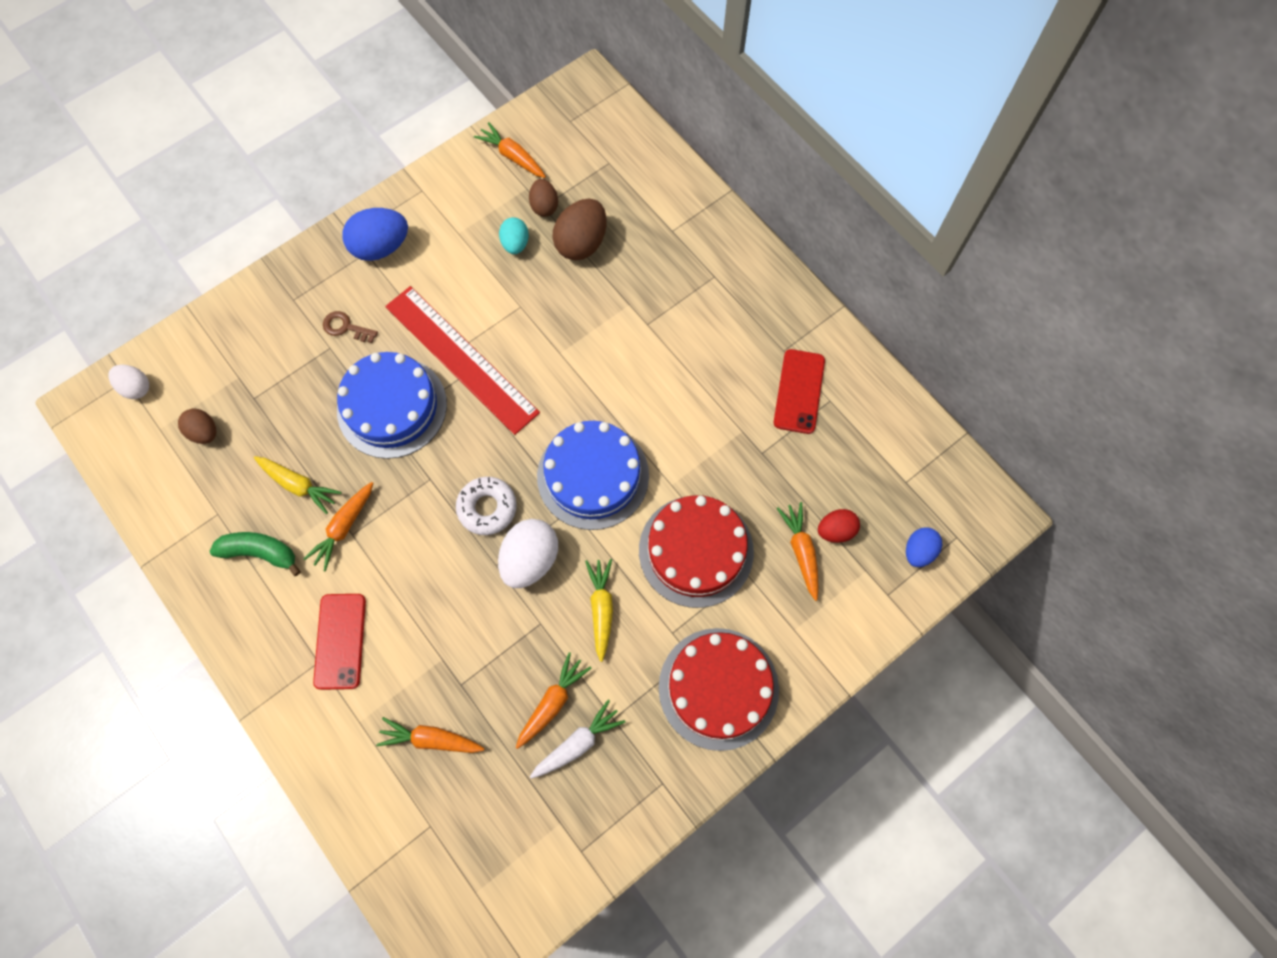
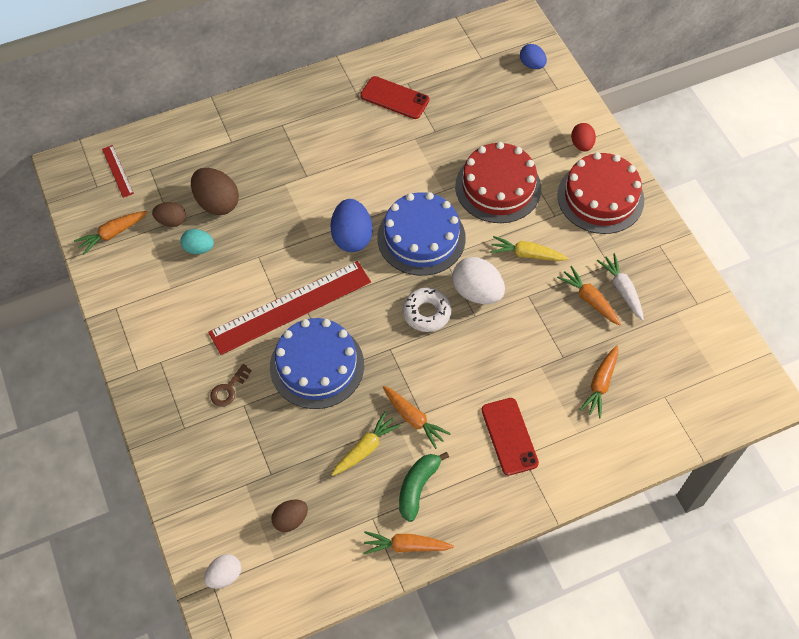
camera: 75 degrees left, 10 degrees down
red phone [313,594,366,690] -> red phone turned 60 degrees clockwise [481,398,539,476]
blue egg [342,208,408,261] -> blue egg moved to [330,199,373,252]
orange carrot [777,502,819,601] -> orange carrot moved to [363,531,454,555]
red egg [818,509,860,543] -> red egg moved to [571,123,596,152]
none -> red ruler [102,145,134,198]

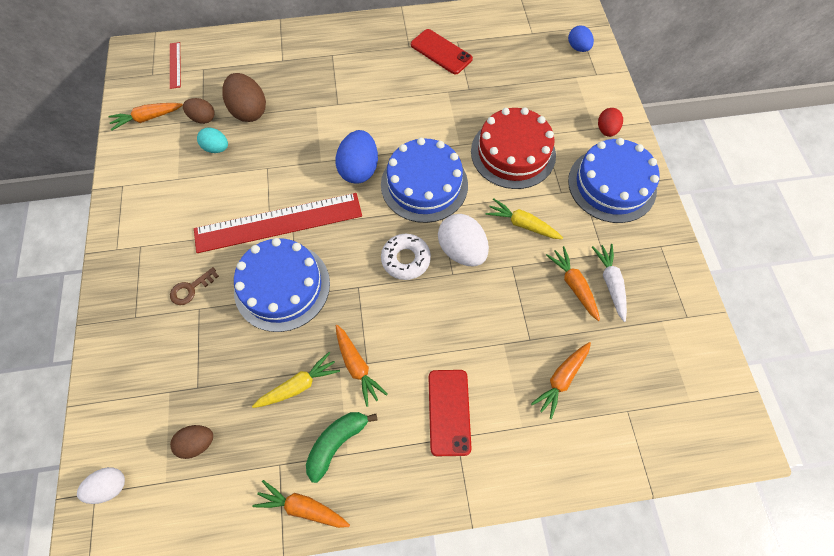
camera: 15 degrees right, 5 degrees up
red cake [557,152,644,234] -> blue cake [568,138,660,223]

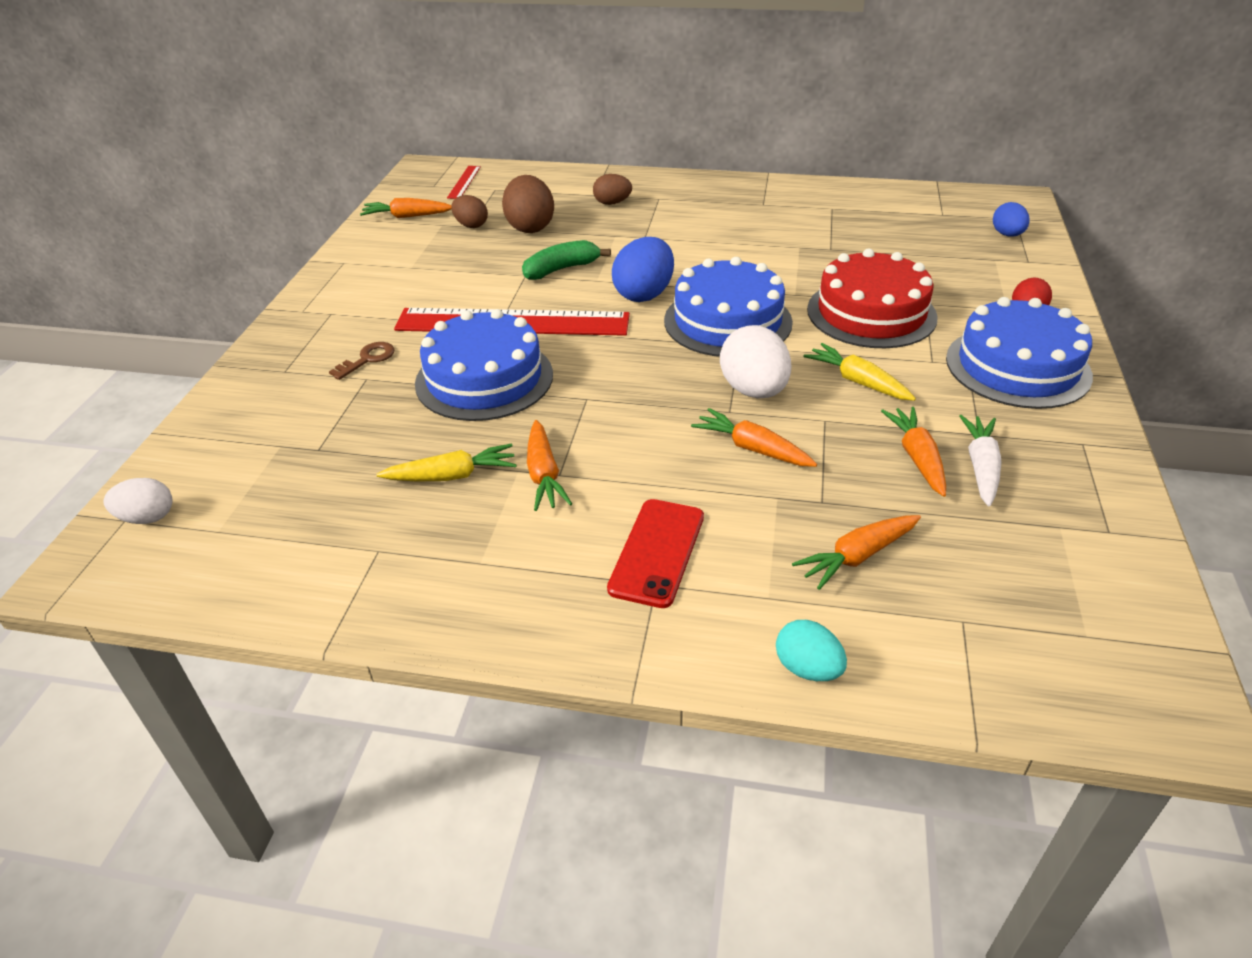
camera: 20 degrees right, 25 degrees down
brown key [170,267,219,305] -> brown key turned 150 degrees clockwise [329,342,395,380]
brown egg [170,425,213,459] -> brown egg moved to [593,174,632,205]
turquoise egg [197,127,228,153] -> turquoise egg moved to [776,620,847,681]
orange carrot [252,480,350,528] -> orange carrot moved to [691,408,817,467]
green banana [306,412,377,483] -> green banana moved to [522,240,611,280]
white donut [381,234,431,280] -> none
red phone [411,29,473,74] -> none

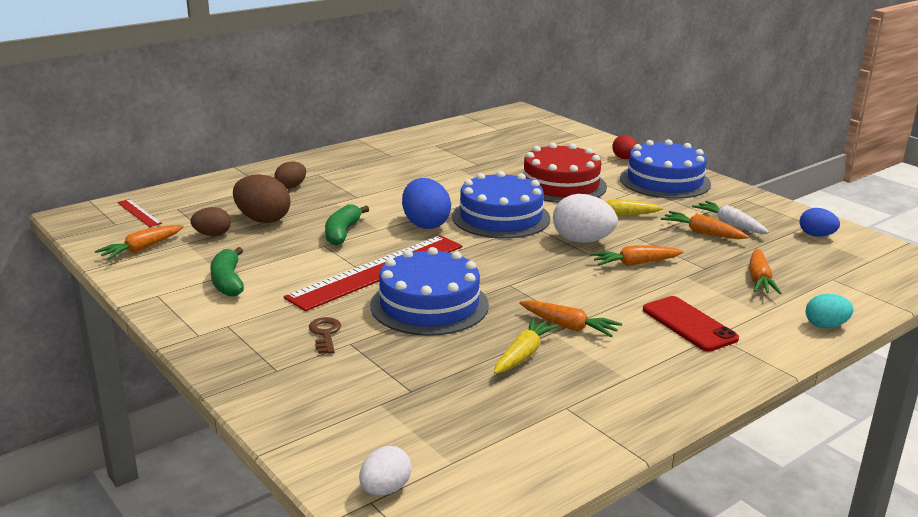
camera: 50 degrees left, 15 degrees down
blue egg [993,202,1030,237] -> blue egg moved to [800,208,840,237]
none -> green banana [210,247,244,297]

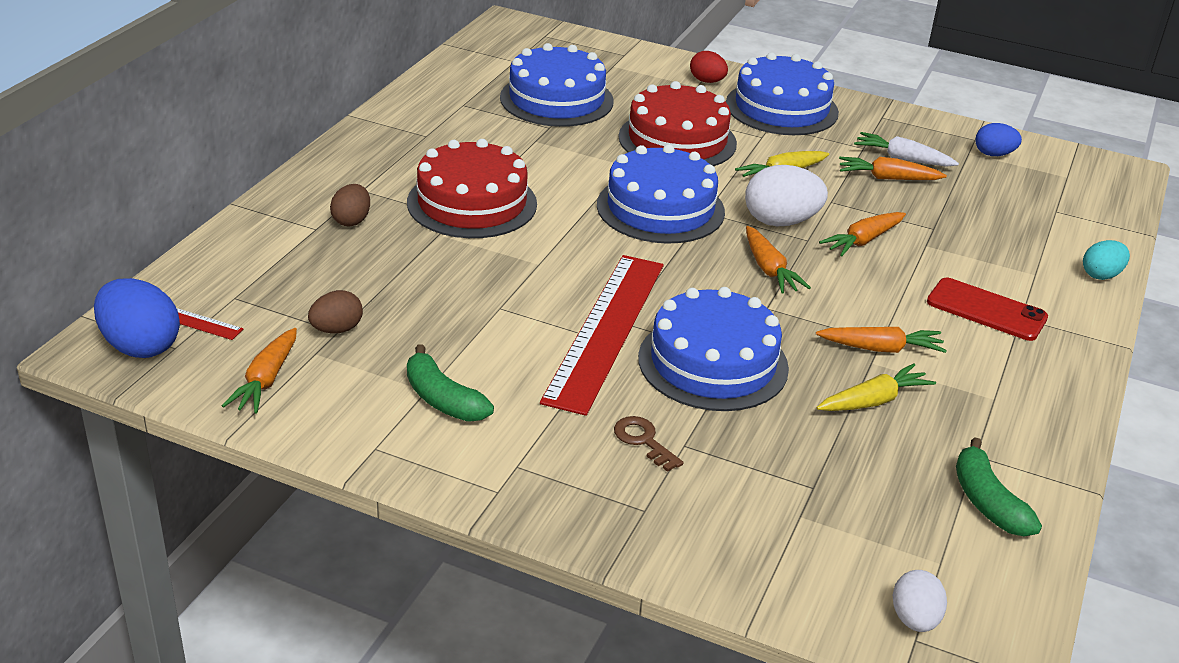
camera: 30 degrees left, 10 degrees up
brown egg [233,174,291,223] -> none
green banana [325,204,369,246] -> green banana moved to [956,437,1042,537]
blue egg [402,178,451,229] -> blue egg moved to [94,278,180,358]
yellow carrot [494,318,559,374] -> yellow carrot turned 60 degrees clockwise [817,363,936,411]
orange carrot [749,248,781,294] -> orange carrot moved to [746,226,811,293]
none -> red cake [407,139,537,238]
none -> blue cake [500,43,614,127]

